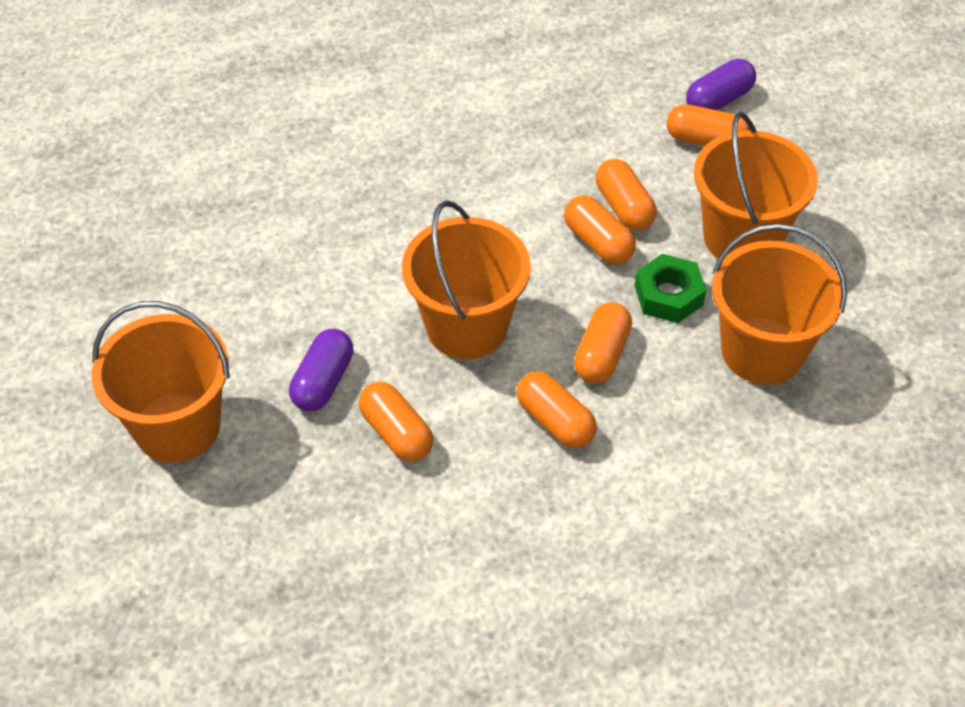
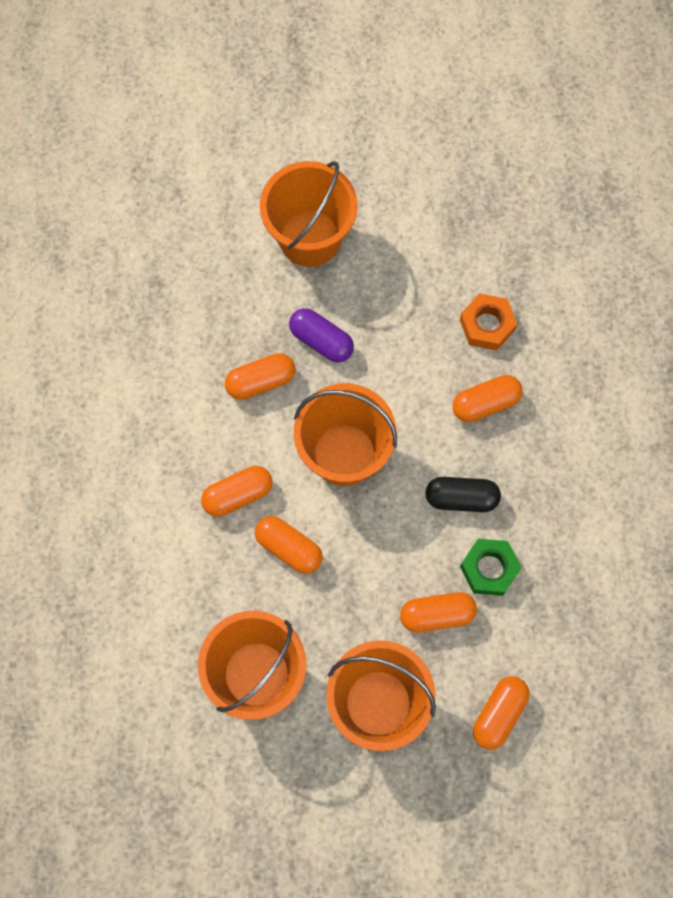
camera: 105 degrees right, 20 degrees up
orange capsule [564,195,636,265] -> orange capsule moved to [452,375,523,422]
green nut [635,254,706,323] -> green nut moved to [460,539,522,596]
purple capsule [686,59,756,110] -> none
none -> black capsule [425,477,501,512]
none -> orange nut [460,293,517,351]

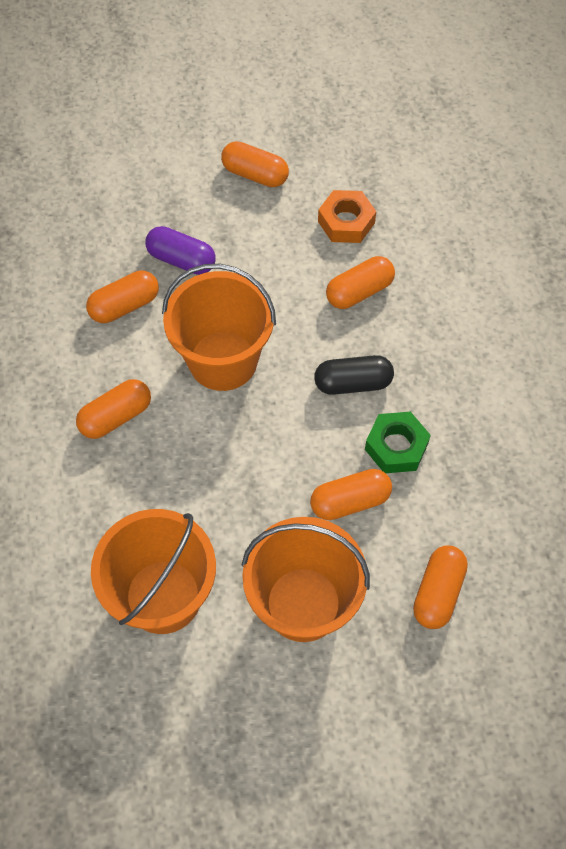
camera: 10 degrees left, 10 degrees down
orange capsule [255,516,323,574] -> orange capsule moved to [221,141,289,187]
orange bucket [260,161,358,267] -> none

